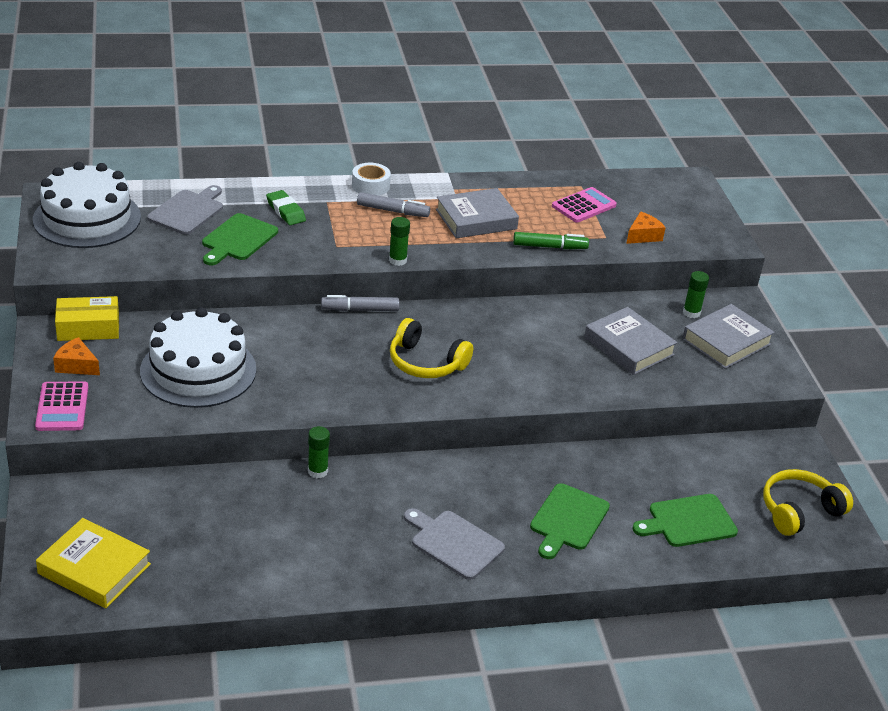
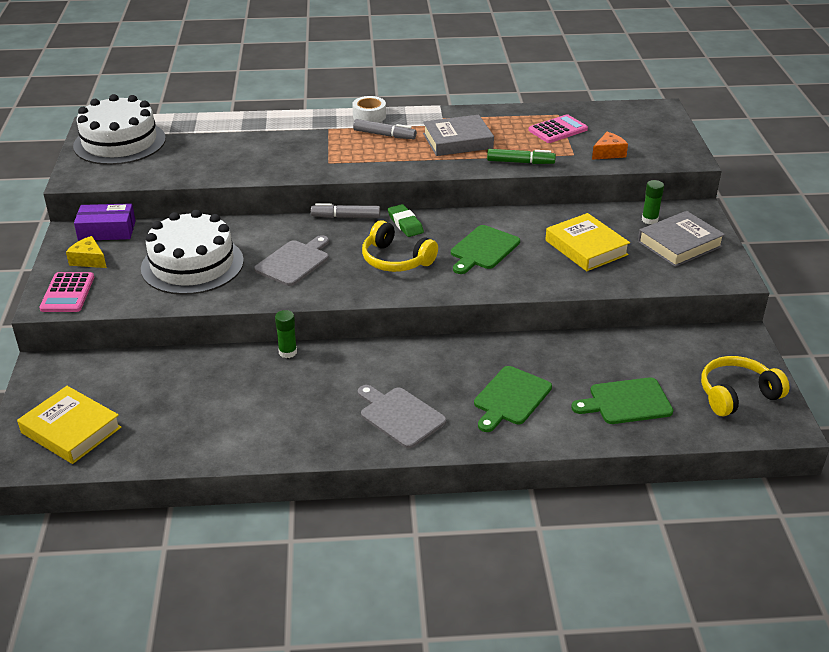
camera: 10 degrees right, 0 degrees up
orange cheese [53,337,100,375] -> yellow cheese [66,236,107,268]
yellow box [55,296,119,341] -> purple box [74,203,135,241]
grey cutting board [147,185,223,235] -> grey cutting board moved to [254,235,329,286]
green cutting board [202,213,278,265] -> green cutting board moved to [451,225,520,274]
green eraser [266,190,306,225] -> green eraser moved to [388,204,424,237]
green glue stick [389,217,410,266] -> none
grey book [584,307,678,375] -> yellow book [545,213,630,271]

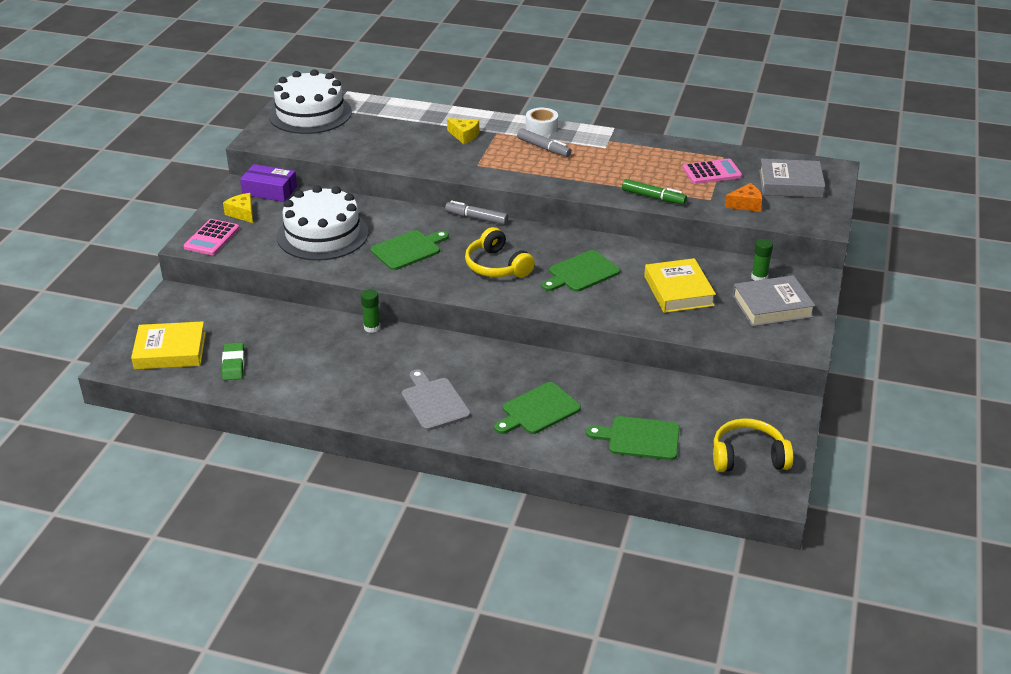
camera: 20 degrees right, 0 degrees up
yellow book [17,386,121,464] -> yellow book turned 60 degrees counterclockwise [131,321,206,370]
grey cutting board [254,235,329,286] -> green cutting board [371,230,449,270]
green eraser [388,204,424,237] -> green eraser moved to [222,342,244,380]
grey book [423,115,494,156] -> grey book moved to [759,159,825,198]
none -> yellow cheese [447,118,479,144]

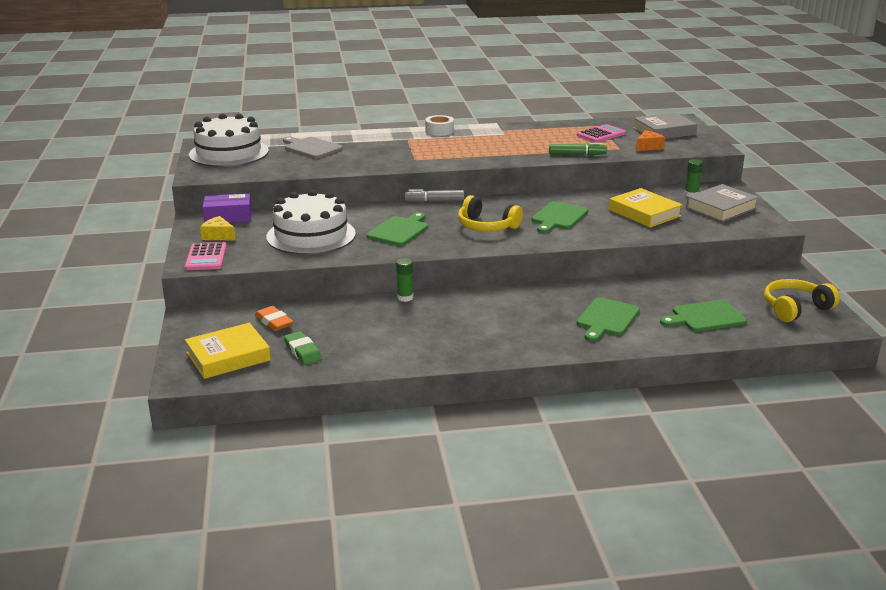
camera: 25 degrees left, 10 degrees down
grey cutting board [402,369,471,431] -> grey cutting board moved to [283,137,343,159]
yellow cheese [447,118,479,144] -> none
grey marker [517,128,572,157] -> none
none -> orange eraser [255,306,293,331]

